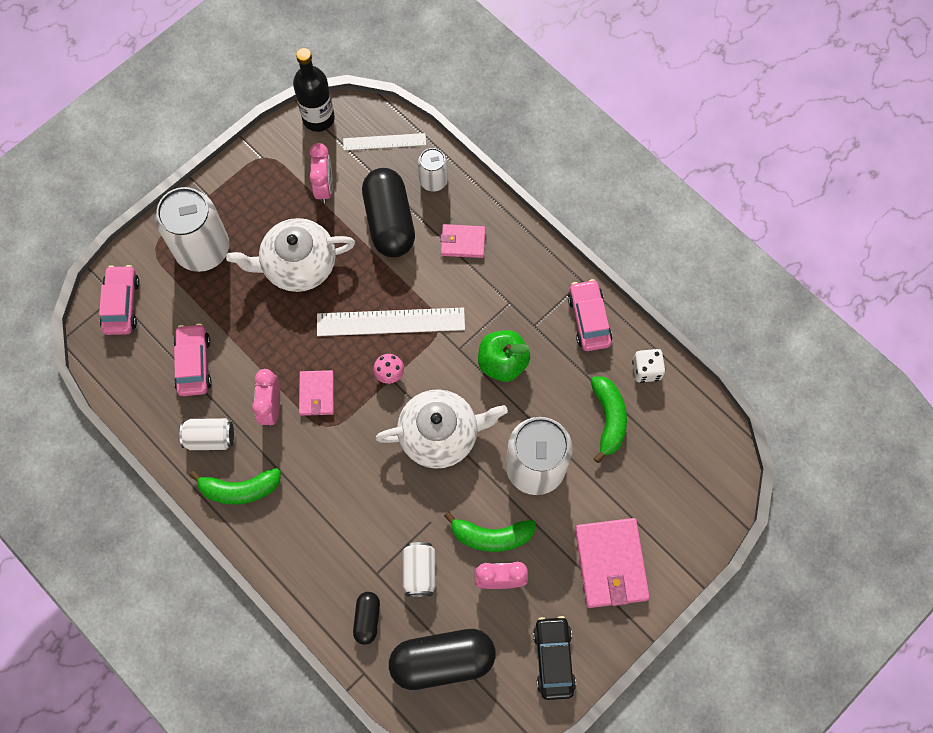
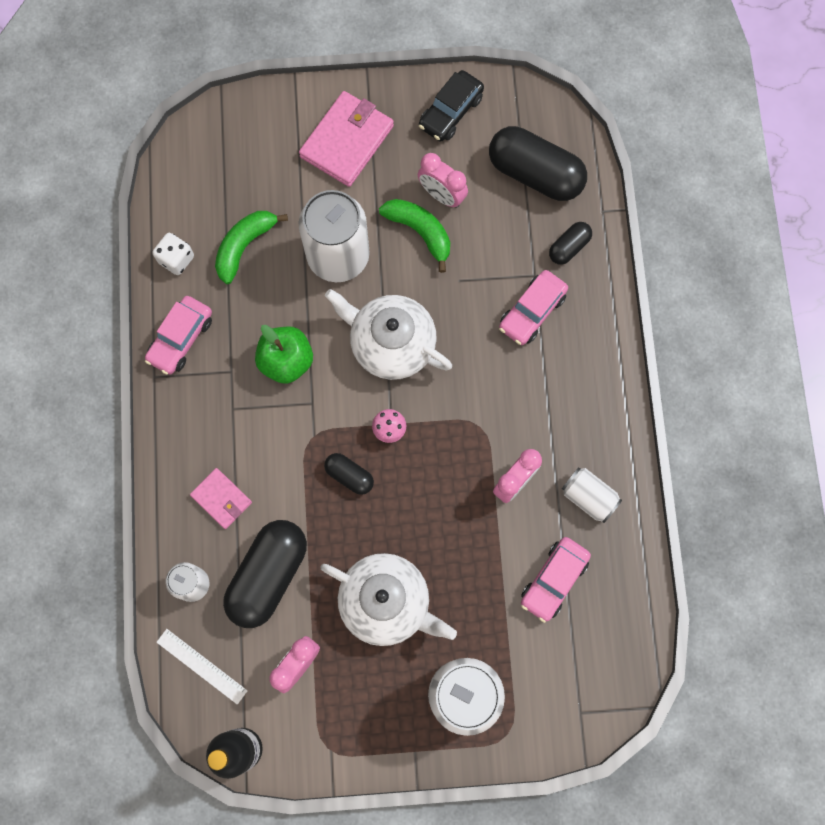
camera: 140 degrees left, 5 degrees up
pink car [99,265,140,335] -> pink car moved to [499,270,568,345]
green banana [189,468,281,505] -> none
pink wallet [299,370,334,416] -> none
white ruler [317,308,465,336] -> black capsule [324,453,374,495]
white can [403,542,436,597] -> none

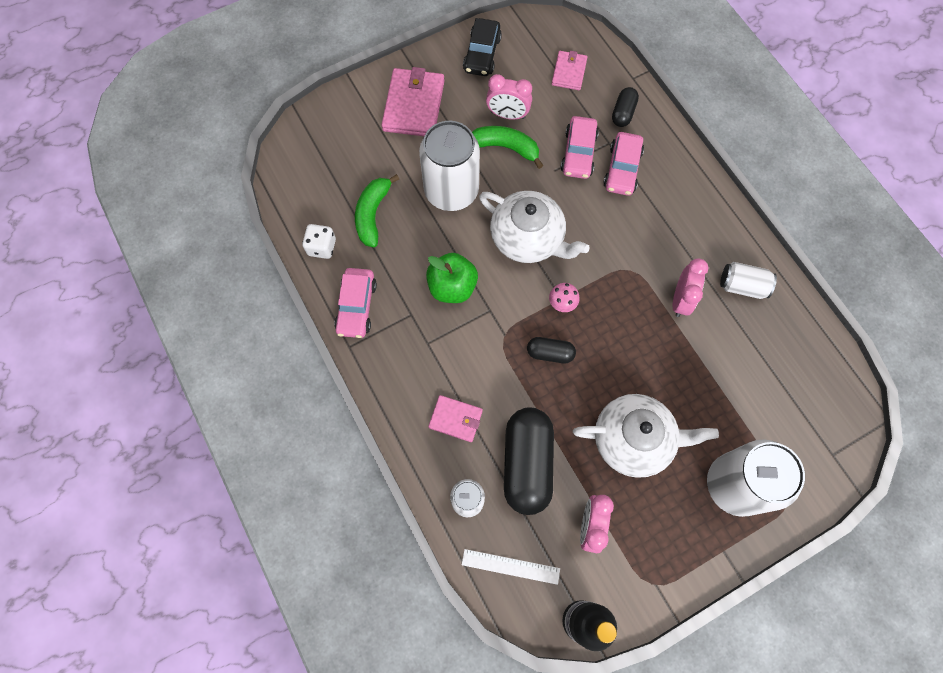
camera: 25 degrees left, 5 degrees down
white teapot [325,289,452,380] -> white teapot turned 150 degrees counterclockwise [479,191,590,263]
black capsule [489,126,587,201] -> pink wallet [552,51,587,90]
pink car [521,537,591,623] -> pink car moved to [561,116,599,179]

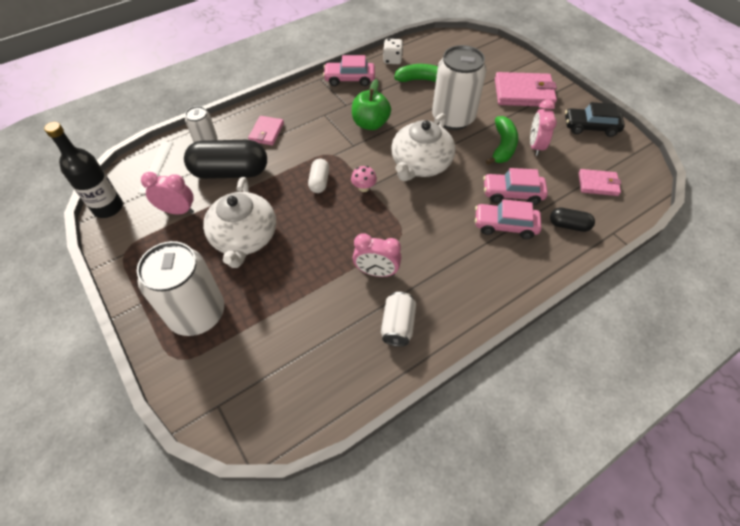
camera: 85 degrees right, 15 degrees down
black capsule [527,337,576,363] -> white capsule [308,159,329,193]

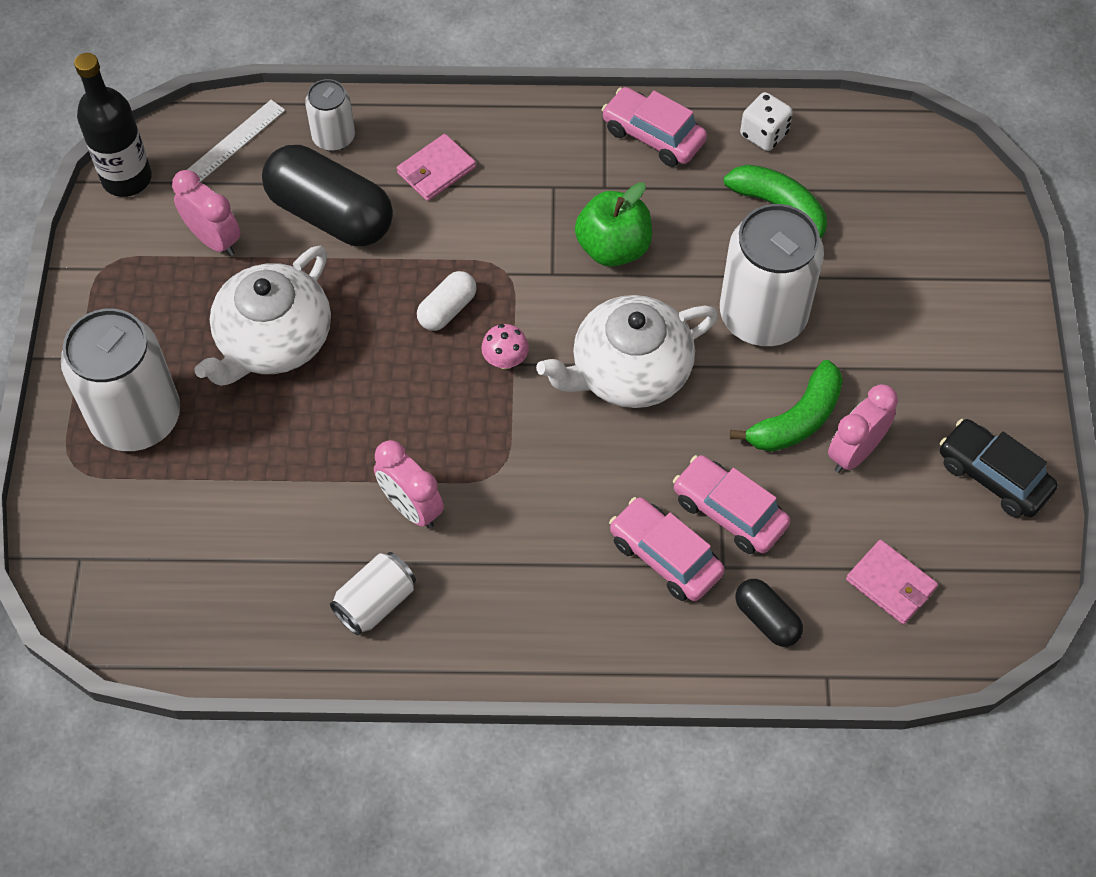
camera: 35 degrees right, 5 degrees up
pink wallet [495,72,557,106] -> none

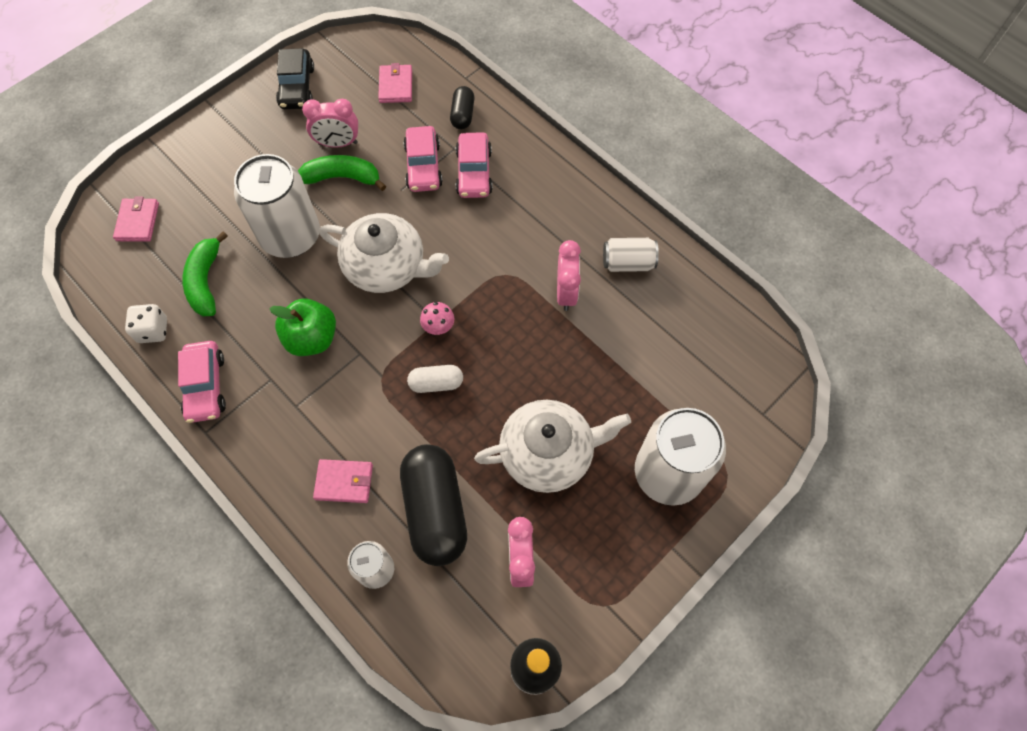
camera: 135 degrees left, 5 degrees up
white ruler [187,100,285,182] -> none
none -> pink wallet [113,197,159,242]

